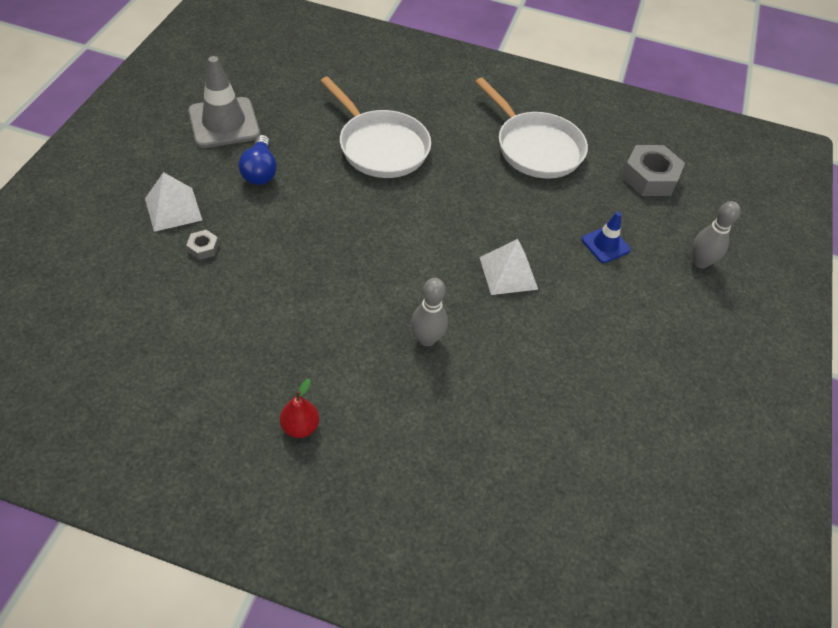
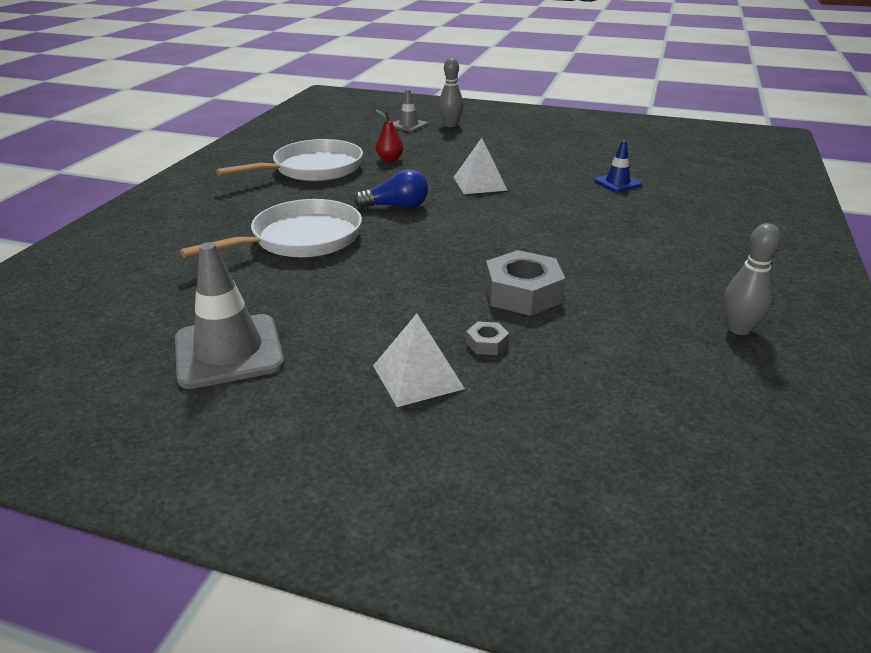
camera: 85 degrees left, 20 degrees down
blue light bulb [239,135,277,185] -> blue light bulb moved to [353,169,428,208]
red pear [280,379,319,438] -> red pear moved to [375,110,403,161]
grey bowling pin [411,278,448,346] -> grey bowling pin moved to [724,223,781,335]
blue traffic cone [582,212,631,263] -> blue traffic cone moved to [594,140,642,192]
grey nut [621,145,685,196] -> grey nut moved to [485,250,565,316]
none -> grey traffic cone [393,89,428,132]

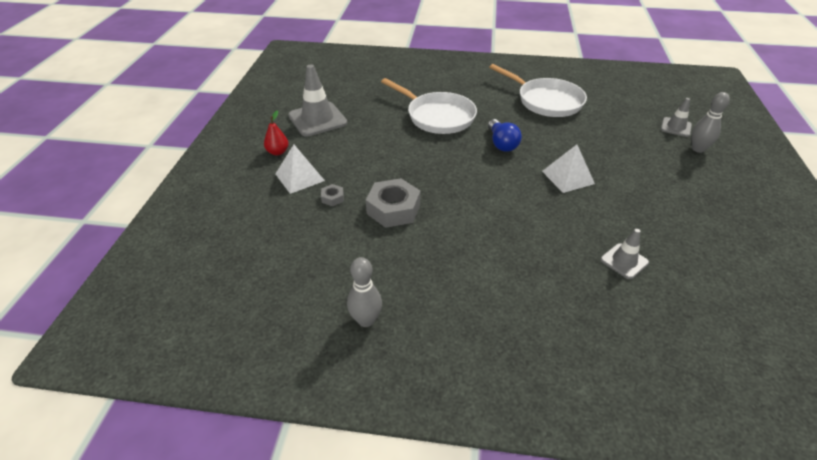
camera: 80 degrees right, 10 degrees up
red pear [375,110,403,161] -> red pear moved to [264,111,289,155]
blue traffic cone [594,140,642,192] -> grey traffic cone [600,229,649,279]

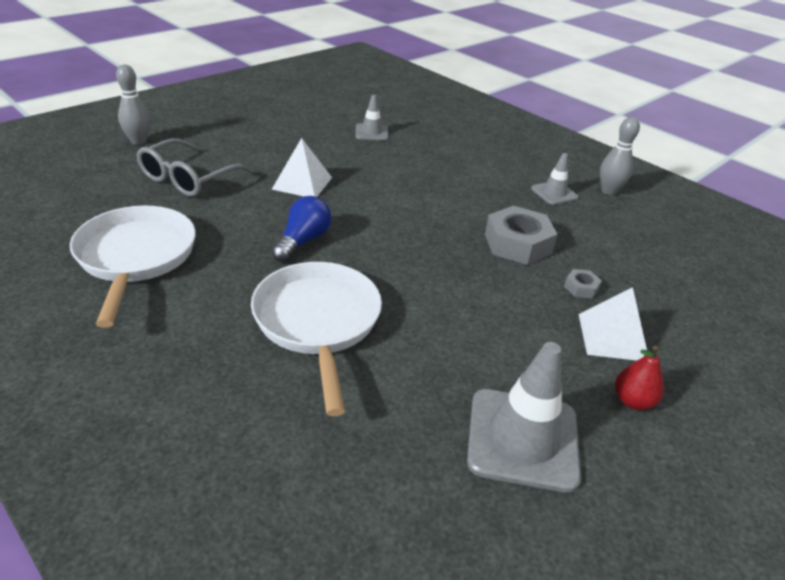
camera: 145 degrees left, 5 degrees down
grey traffic cone [661,98,692,137] -> grey traffic cone moved to [531,153,579,205]
none -> grey glasses [137,138,253,197]

